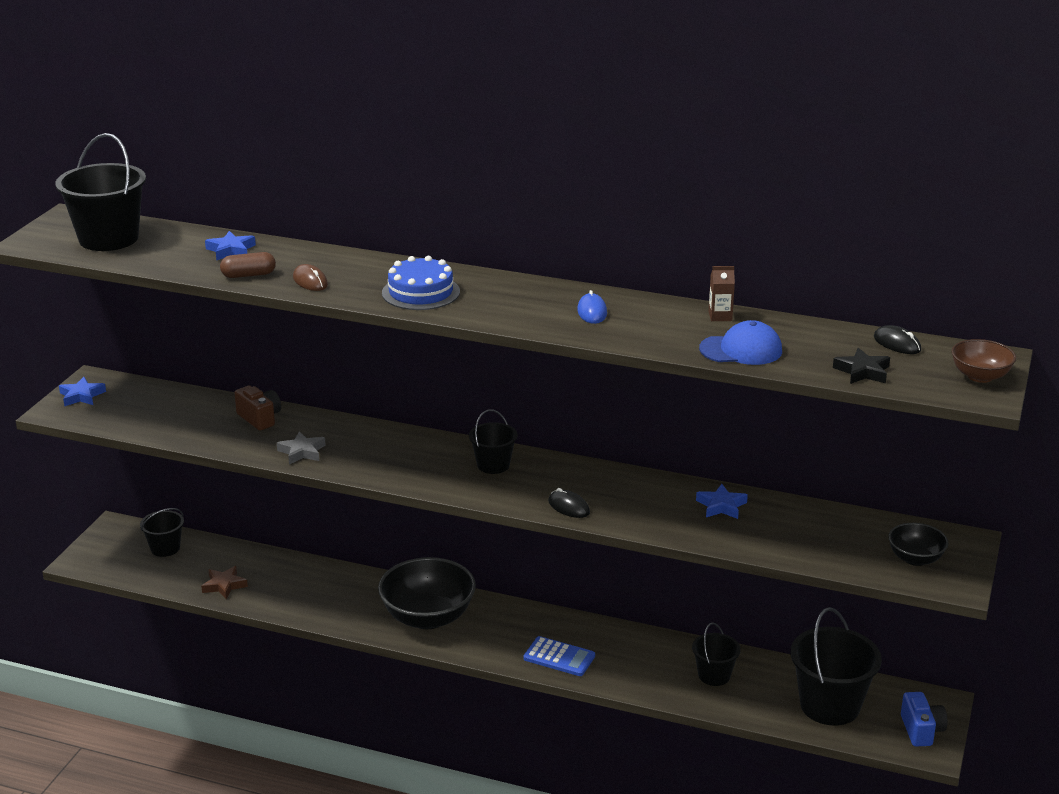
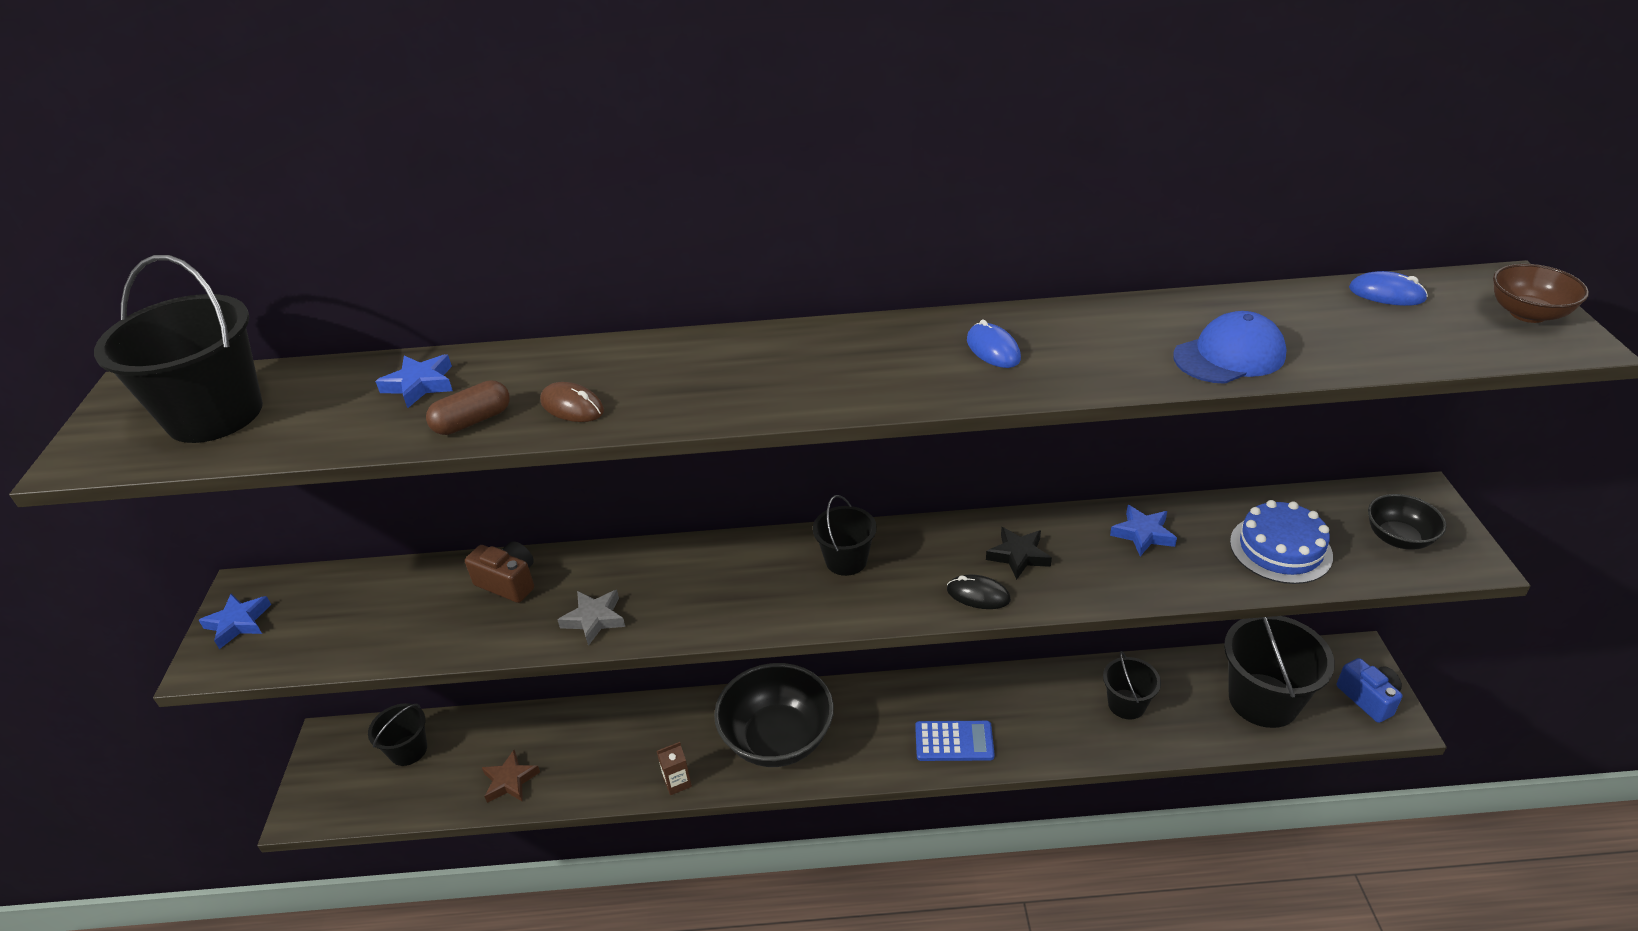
camera: 20 degrees left, 10 degrees up
blue cake [382,256,460,310] -> blue cake moved to [1230,500,1333,584]
brown carton [708,266,735,321] -> brown carton moved to [656,742,692,795]
black star [833,348,890,384] -> black star moved to [986,527,1052,580]
black mouse [874,325,921,354] -> blue mouse [1349,271,1428,306]

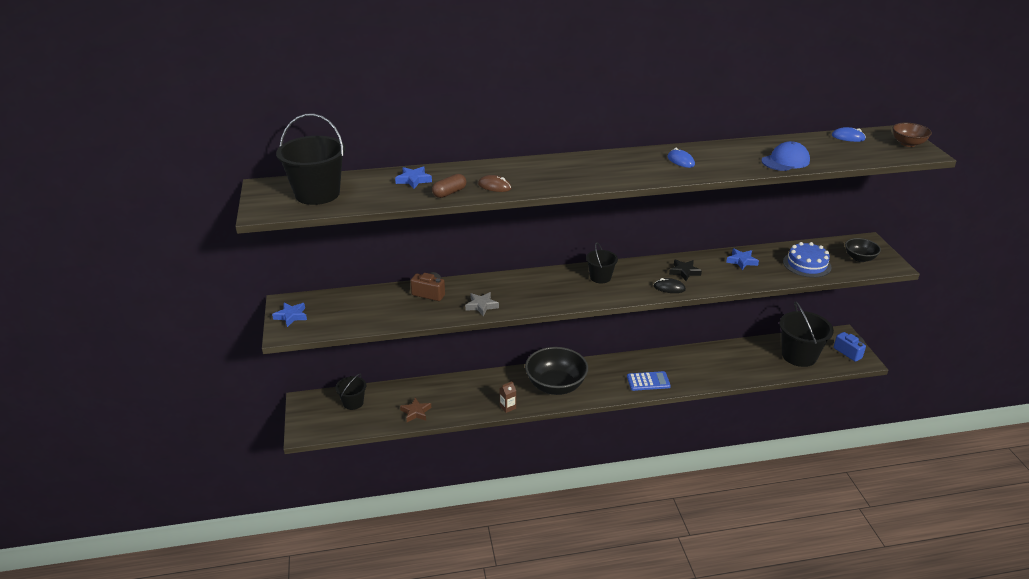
camera: 10 degrees left, 5 degrees down
black bucket [1103,651,1161,720] -> none

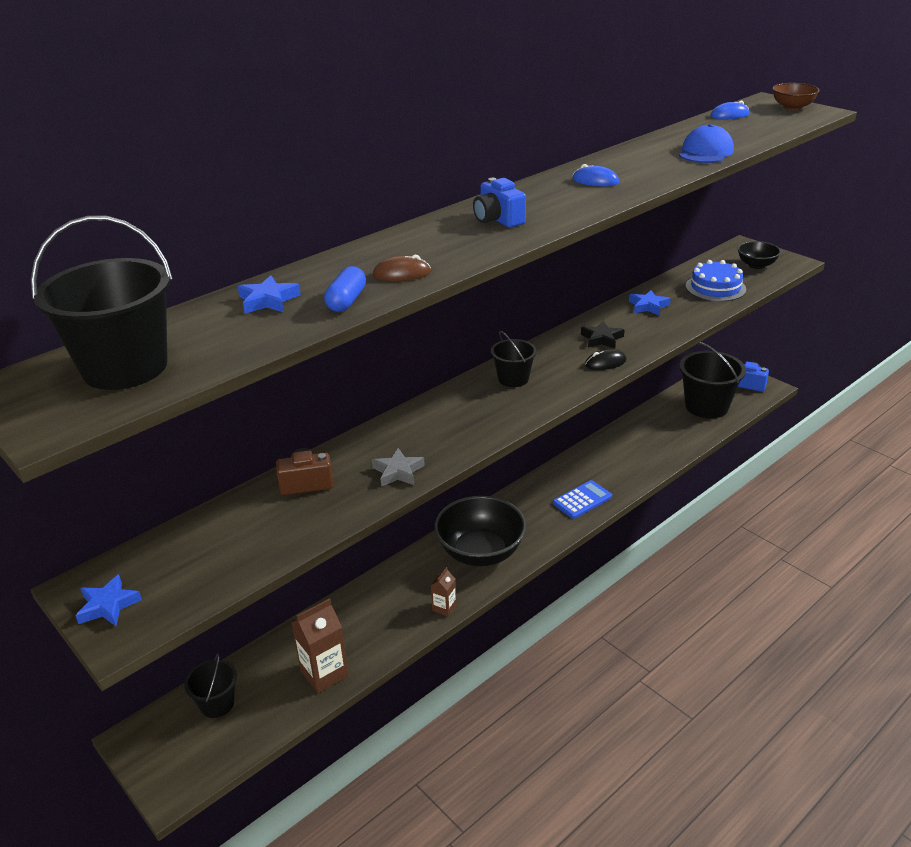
camera: 30 degrees left, 0 degrees up
brown star [400,398,431,422] -> brown carton [291,598,349,693]
brown capsule [432,174,466,198] -> blue capsule [324,266,366,312]
none -> blue camera [473,178,526,228]

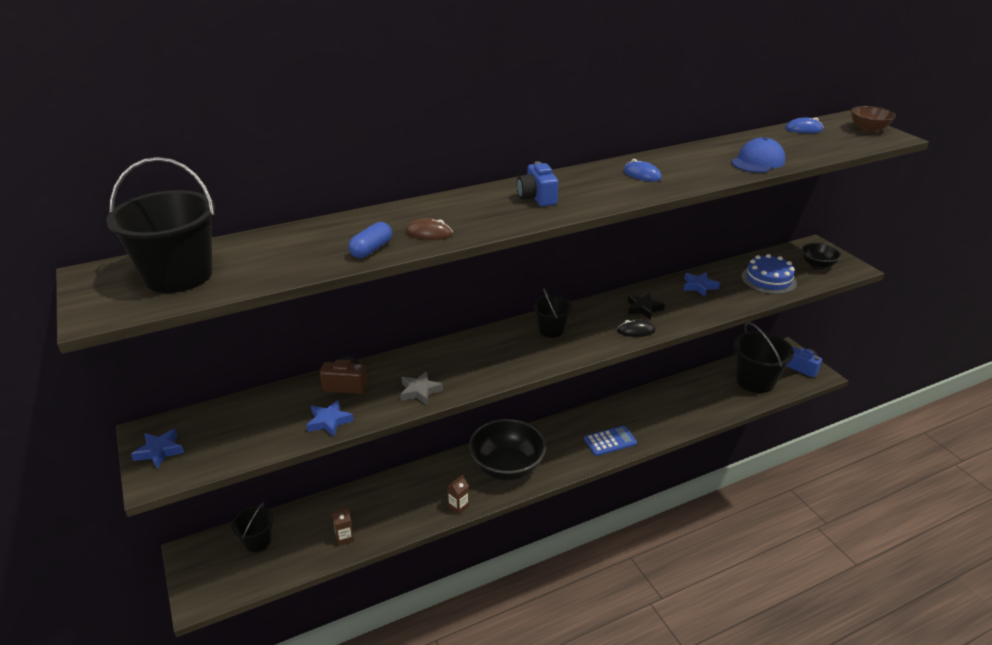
camera: 15 degrees right, 0 degrees up
blue star [238,275,301,314] -> blue star moved to [306,400,354,437]
brown carton [291,598,349,693] -> brown carton [332,507,354,546], size x0.55

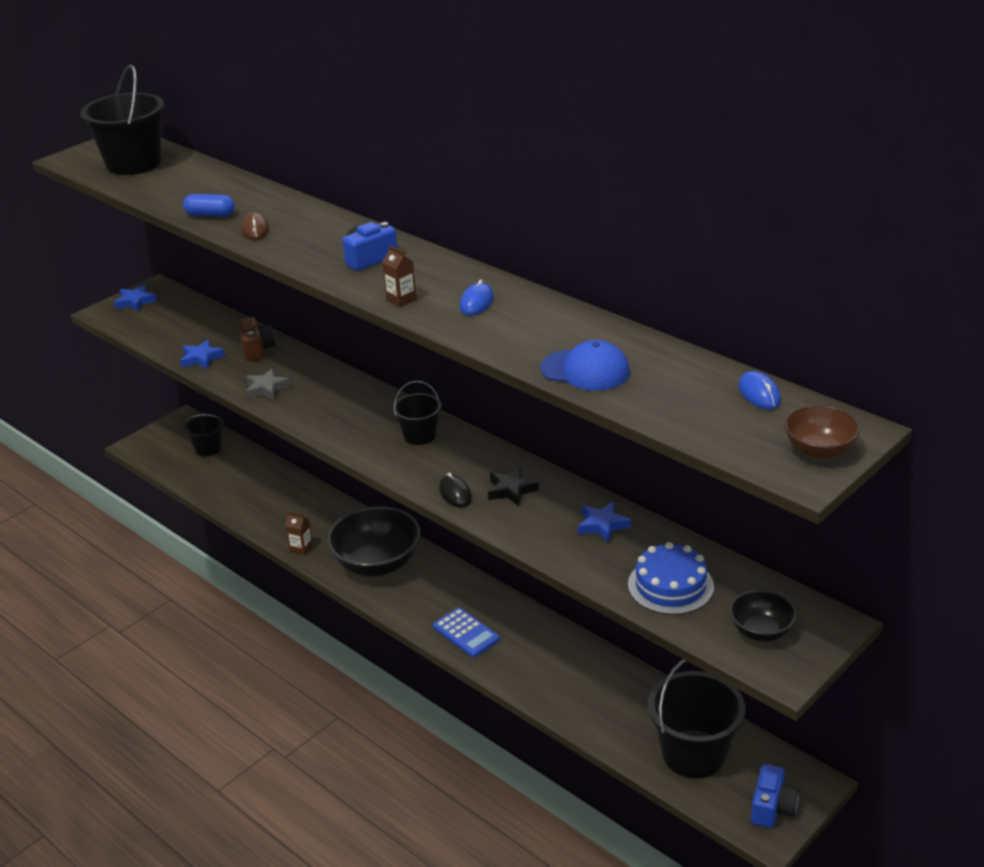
camera: 70 degrees right, 0 degrees up
brown carton [332,507,354,546] -> brown carton moved to [382,245,416,307]

